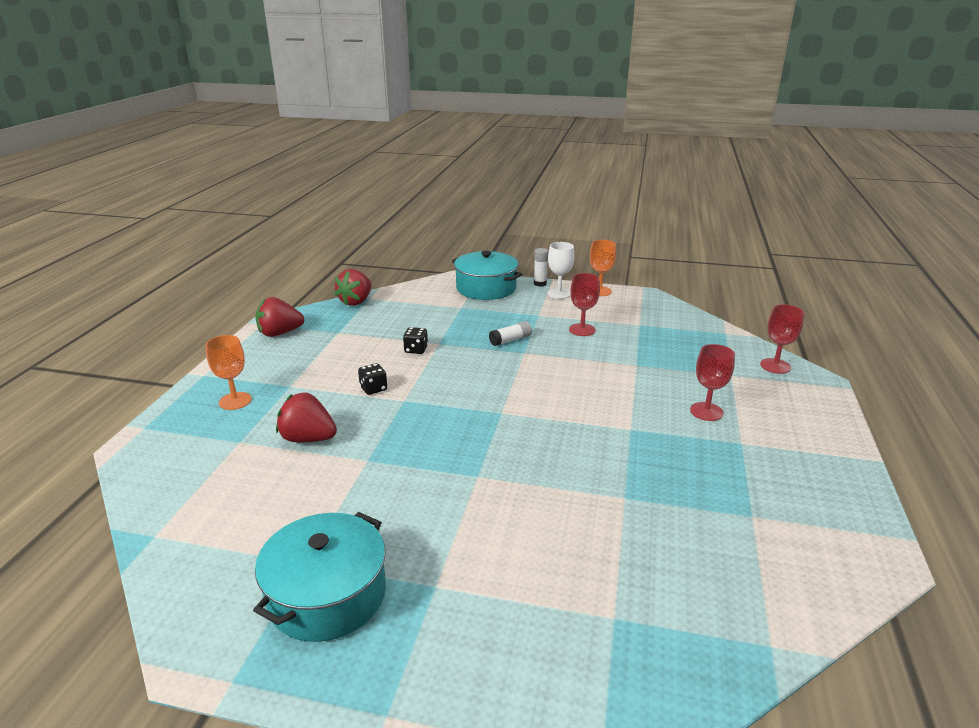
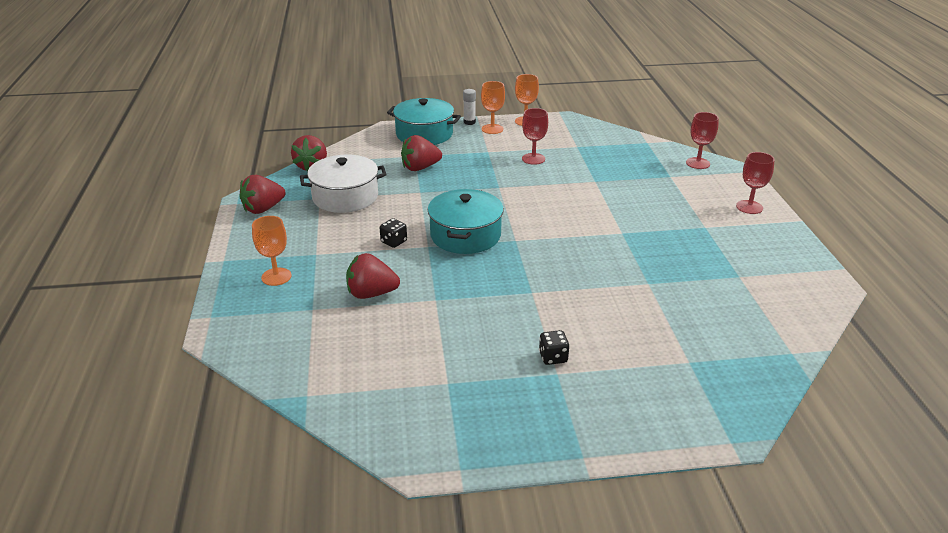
camera: 20 degrees left, 5 degrees up
turquoise pot [253,512,386,642] -> turquoise pot moved to [428,189,504,254]
black dice [403,327,428,354] -> black dice moved to [539,330,570,365]
white glue stick [489,321,532,346] -> none
white goblet [547,242,574,299] -> orange goblet [481,81,505,134]
red goblet [690,344,735,421] -> red goblet moved to [736,152,775,214]
none -> white pot [300,155,387,213]
none -> red strawberry [401,135,442,171]

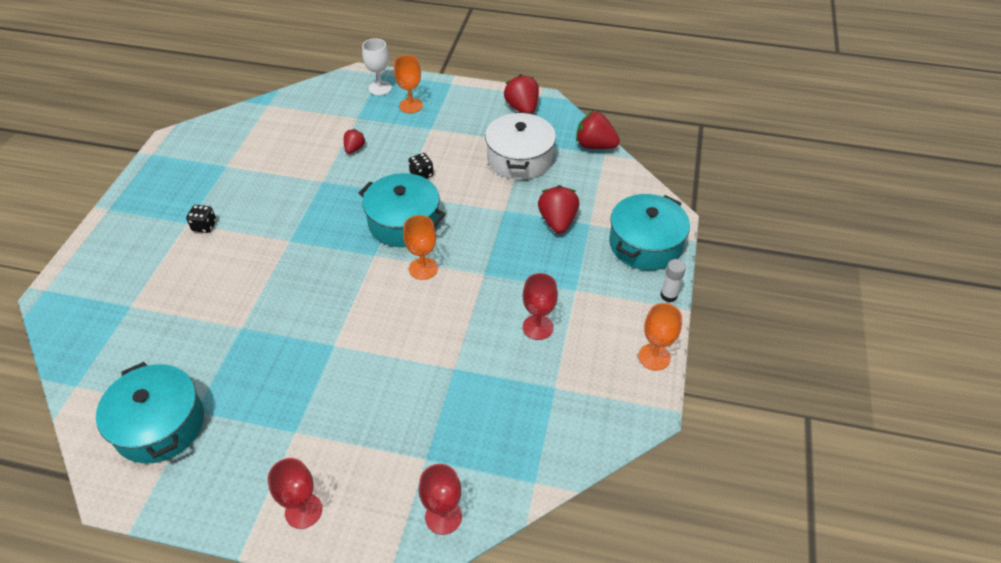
camera: 110 degrees right, 15 degrees up
red strawberry [346,253,400,299] -> red strawberry [344,129,365,154], size x0.58
orange goblet [481,81,505,134] -> orange goblet moved to [403,215,438,280]
none -> turquoise pot [96,362,204,464]
none -> white goblet [362,38,392,96]

